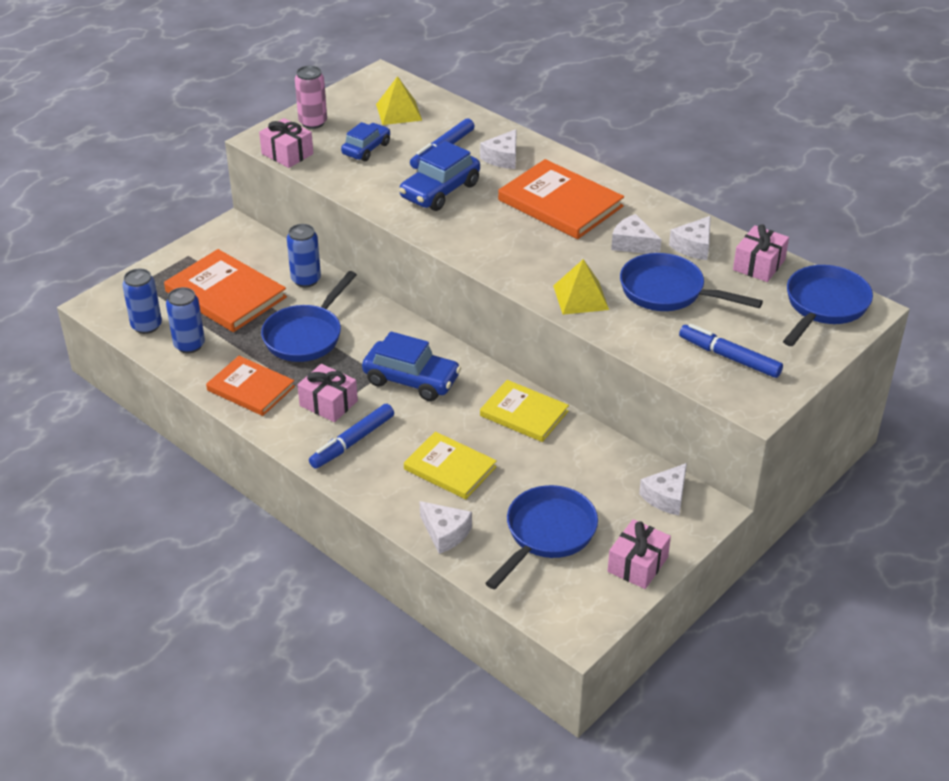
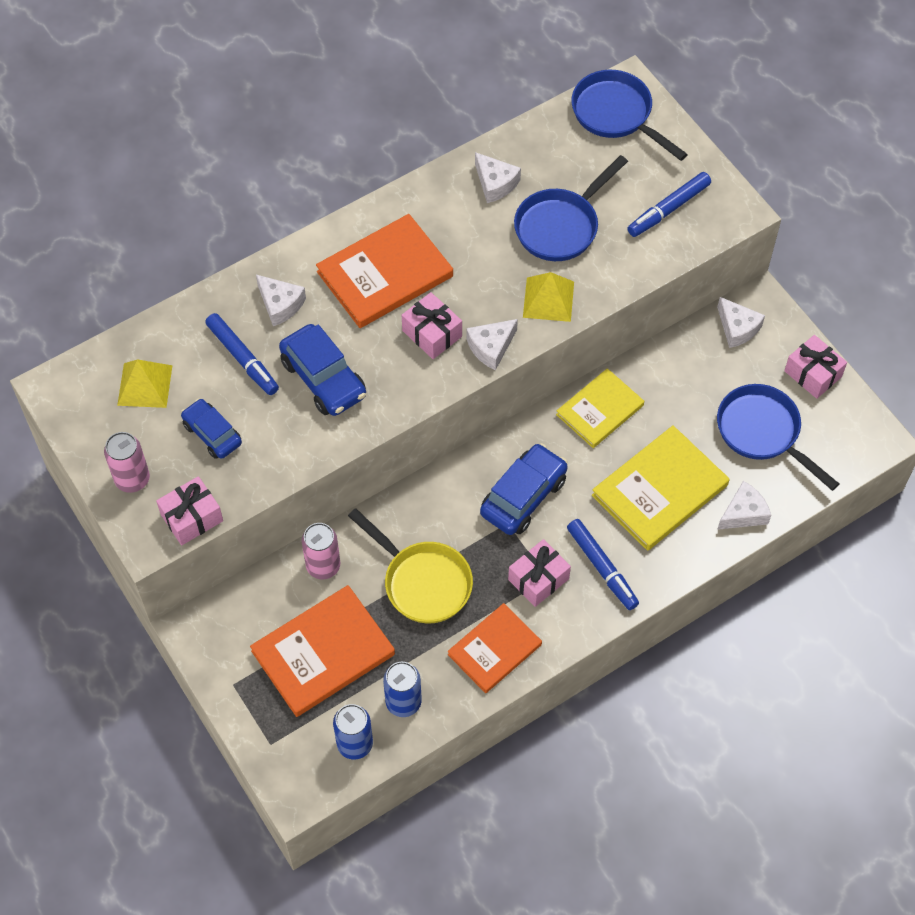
camera: 75 degrees left, 20 degrees up
blue pan [261,271,357,362] -> yellow pan [348,508,473,624]
blue can [287,224,321,287] -> pink can [302,523,341,580]
yellow book [404,432,497,499] -> yellow book [592,425,729,551], size x1.51
white cheese [611,214,662,254] -> white cheese moved to [467,319,518,370]
pink gift [733,224,789,282] -> pink gift moved to [402,292,462,359]

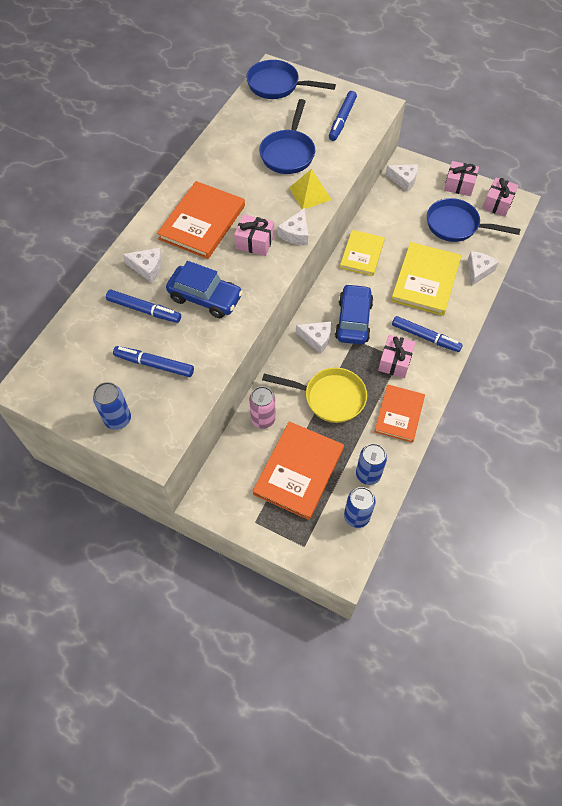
camera: 30 degrees left, 0 degrees up
pink can [104,432,150,493] -> blue can [93,382,131,430]
yellow pyramid [117,359,172,408] -> none
pink gift [156,476,223,545] -> pink gift moved to [482,178,519,217]
blue car [181,398,242,459] -> blue marker [113,346,194,377]
white cheese [475,152,521,203] -> white cheese moved to [296,322,331,354]

